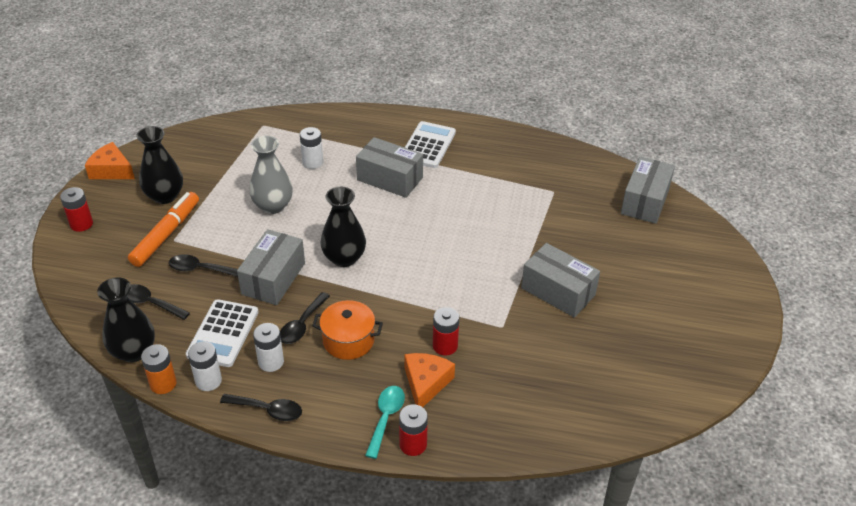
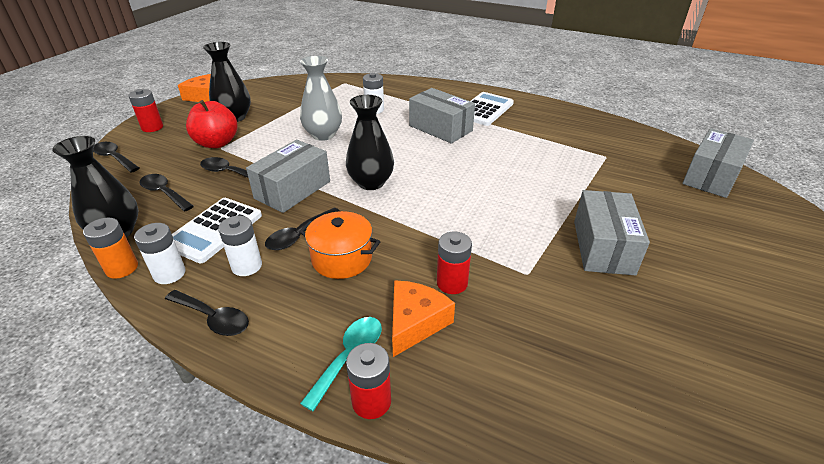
camera: 15 degrees right, 5 degrees down
orange marker [128,192,199,267] -> red apple [186,100,238,148]
grey box [521,243,600,318] -> grey box turned 45 degrees clockwise [574,190,650,275]
none -> black spoon [93,142,140,173]

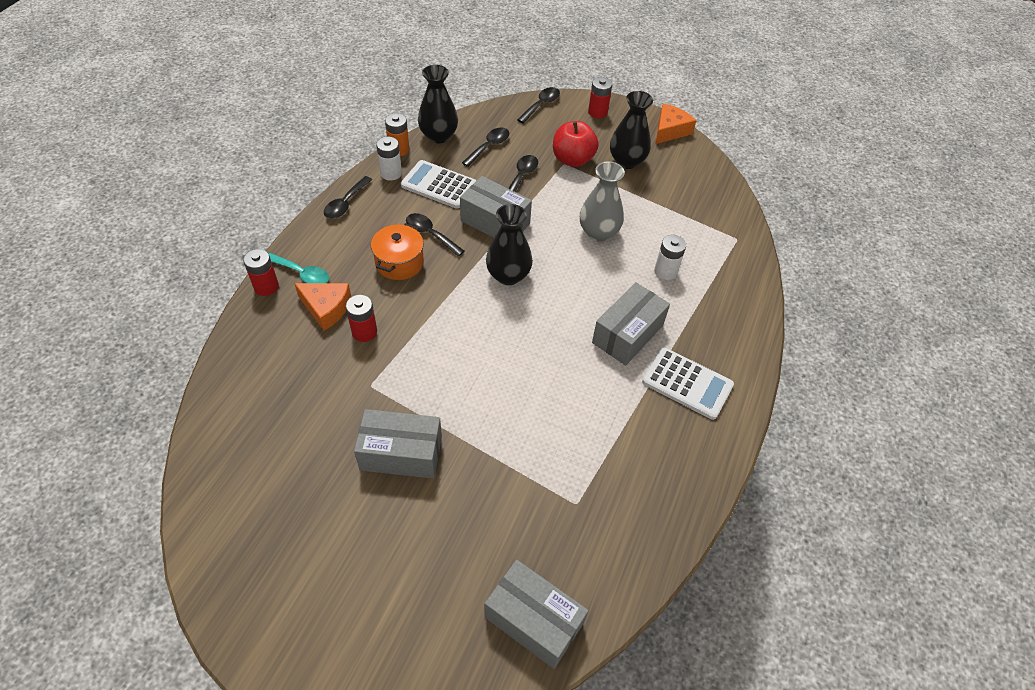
camera: 85 degrees right, 15 degrees up
white battery [218,216,262,276] -> none

